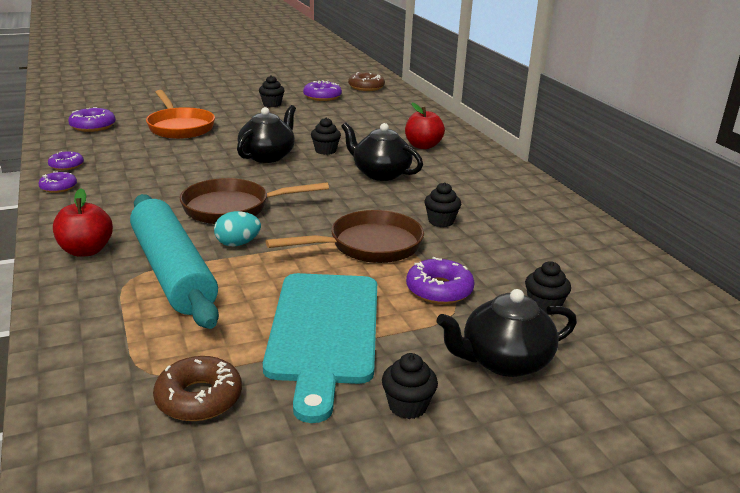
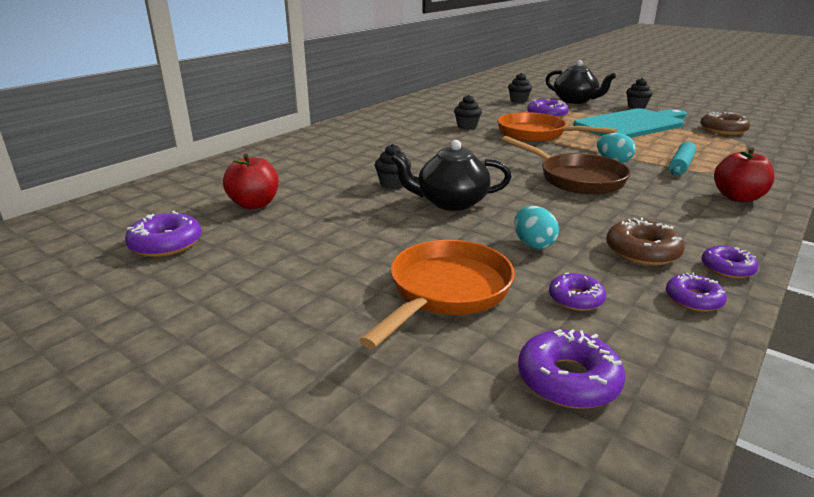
camera: 120 degrees left, 0 degrees up
turquoise rolling pin [130,194,219,329] -> turquoise rolling pin [669,142,696,175], size x0.46
black cupcake [259,75,285,107] -> none
brown pan [266,210,424,263] -> orange pan [497,112,617,142]
black teapot [341,122,423,181] -> none
brown donut [348,72,385,91] -> brown donut moved to [606,218,684,265]
red apple [405,103,445,149] -> red apple moved to [223,153,279,209]
none -> turquoise egg [514,206,559,249]
none -> purple donut [549,273,606,311]

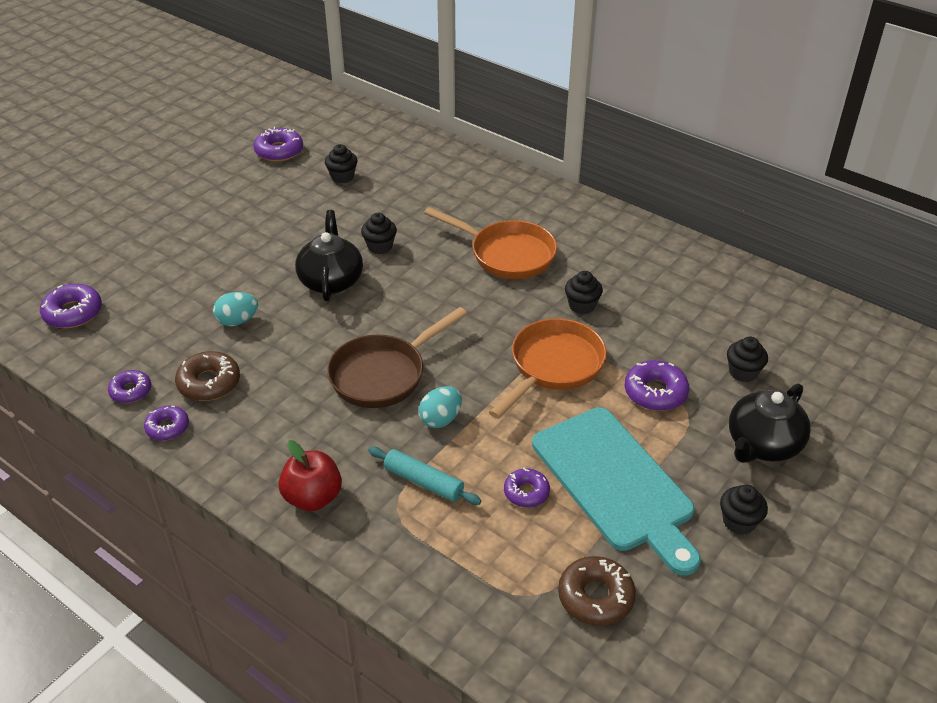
camera: 90 degrees right, 15 degrees up
red apple [223,153,279,209] -> black cupcake [325,144,358,183]
orange pan [359,240,515,349] -> orange pan moved to [424,207,557,279]
purple donut [549,273,606,311] -> purple donut moved to [504,468,550,507]

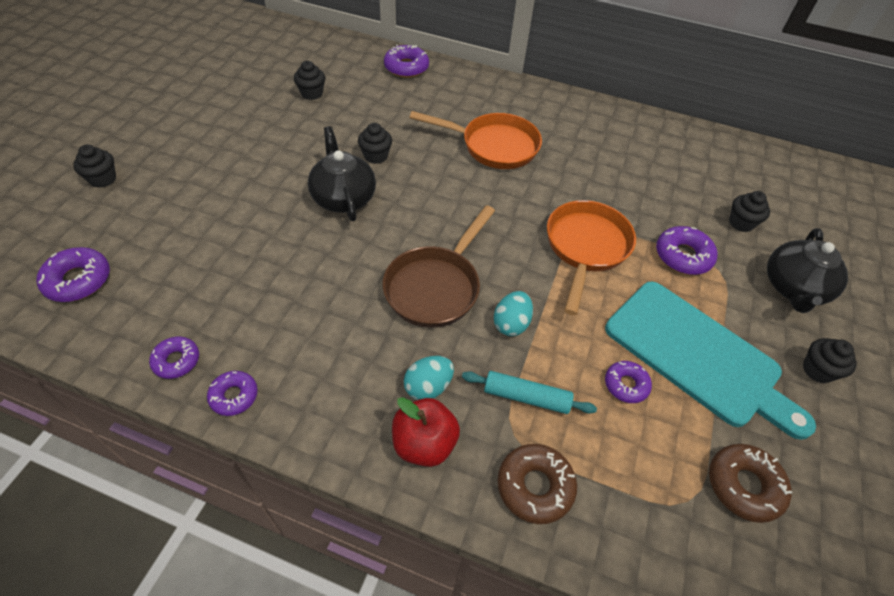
camera: 20 degrees left, 10 degrees up
brown donut [175,351,240,401] -> brown donut moved to [497,444,577,524]
turquoise egg [213,292,258,326] -> turquoise egg moved to [404,356,454,400]
purple donut [254,127,303,162] -> purple donut moved to [384,45,429,78]
black cupcake [565,271,603,314] -> black cupcake moved to [73,144,116,188]

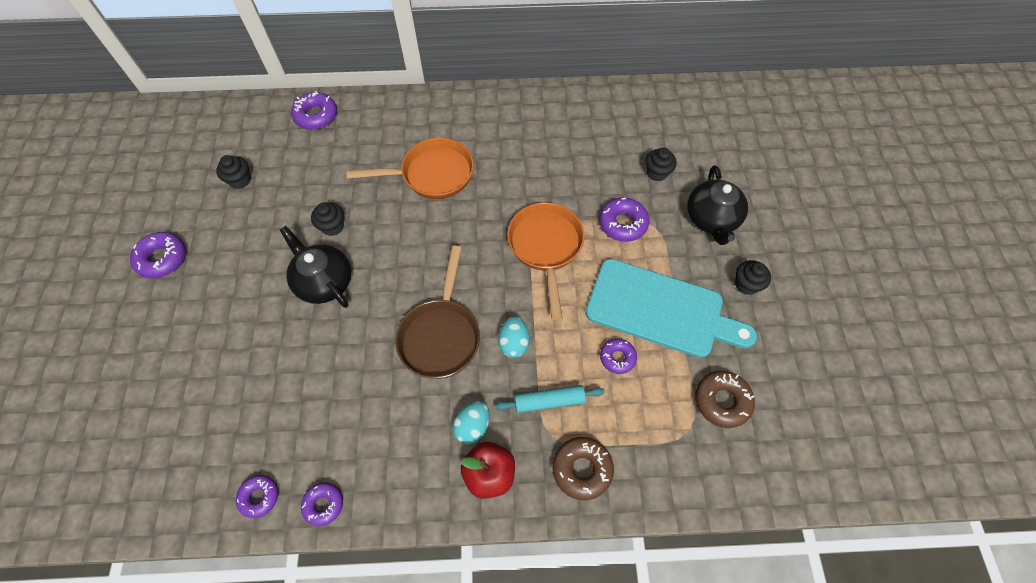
camera: 20 degrees left, 10 degrees up
purple donut [36,247,110,302] -> purple donut moved to [130,232,186,279]
black cupcake [73,144,116,188] -> none

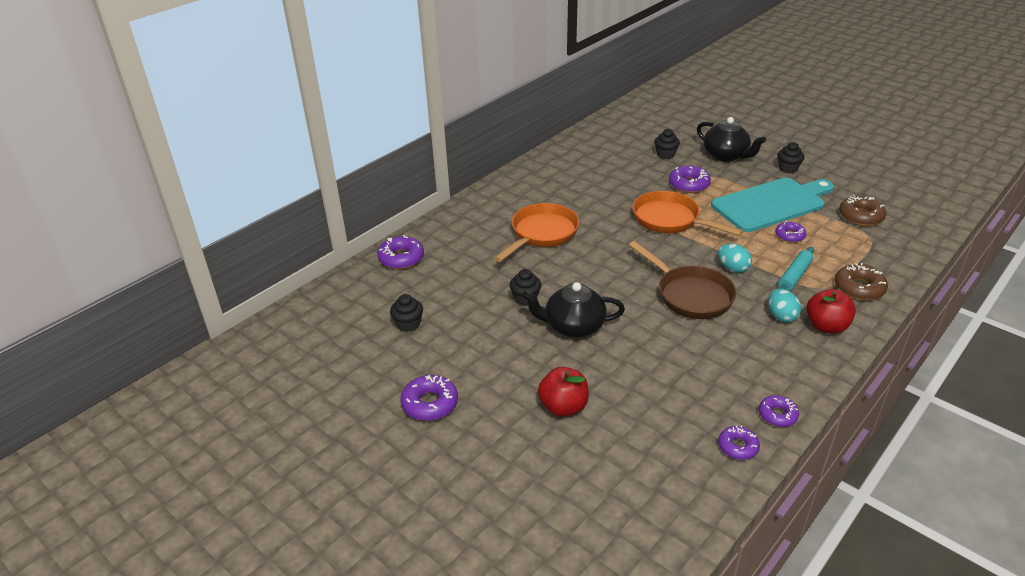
camera: 45 degrees left, 25 degrees down
none -> red apple [538,367,589,417]

